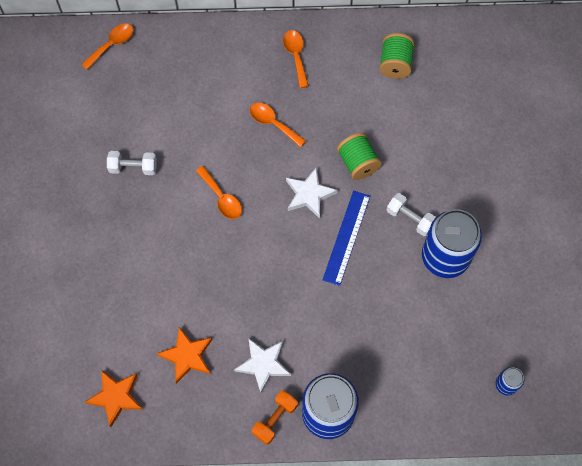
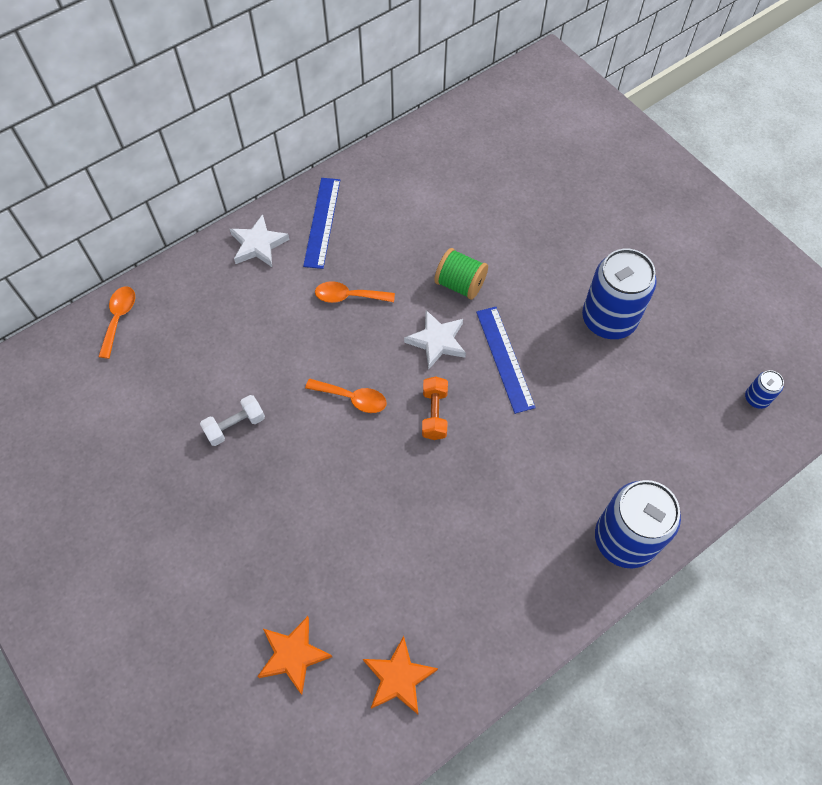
camera: 35 degrees left, 5 degrees down
orange star [157,327,212,384] -> orange star moved to [257,616,332,695]
white star [234,338,291,393] -> white star moved to [230,214,290,267]
orange dumbbell [252,391,298,445] -> orange dumbbell moved to [422,376,448,440]
orange spoon [283,30,309,88] -> blue ruler [303,178,340,269]
green spool [379,33,415,79] -> none
white dumbbell [387,193,436,236] -> none

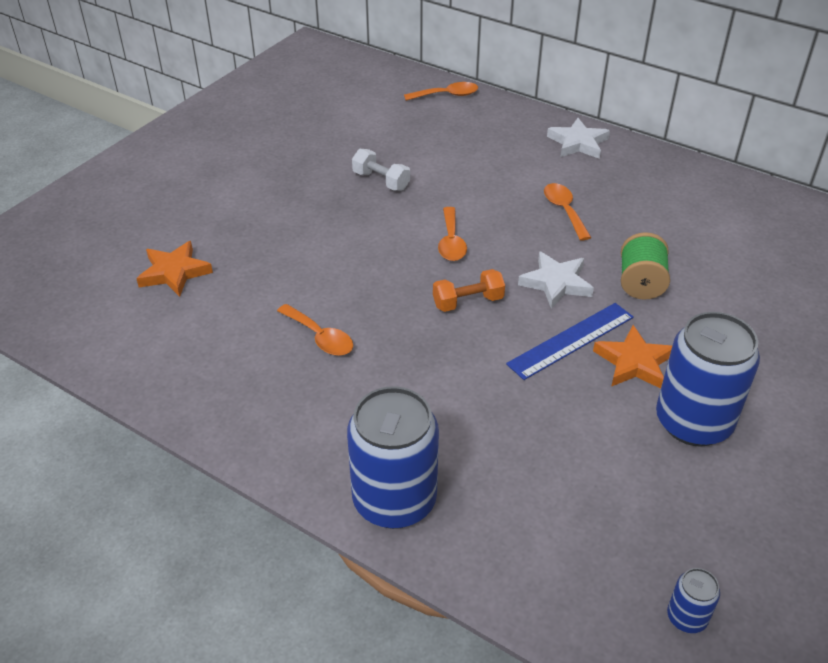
camera: 70 degrees right, 20 degrees down
blue ruler [303,178,340,269] -> none
orange star [363,636,438,714] -> orange star moved to [593,325,672,389]
none -> orange spoon [277,304,353,356]

